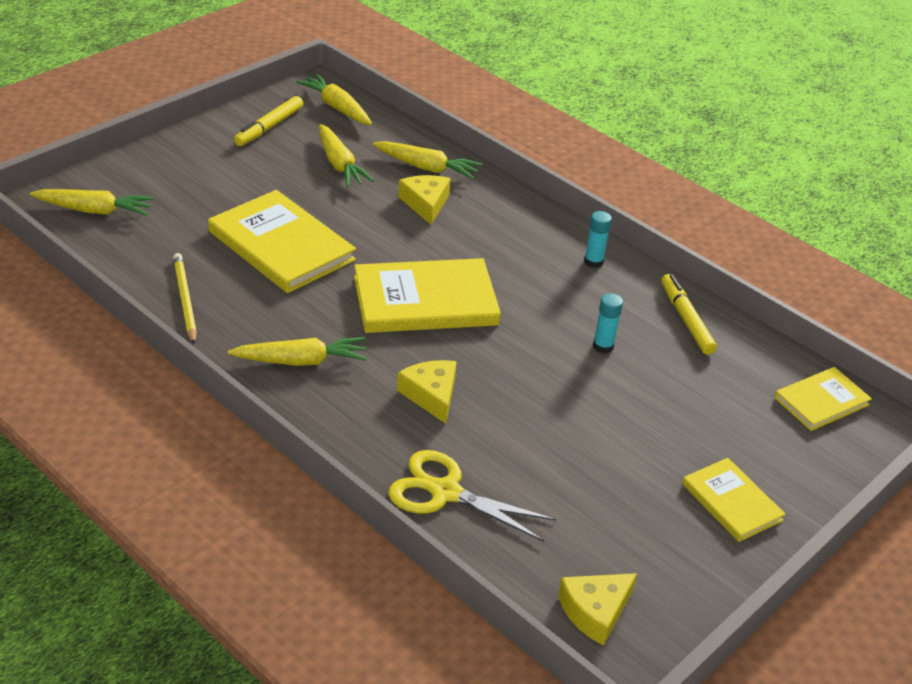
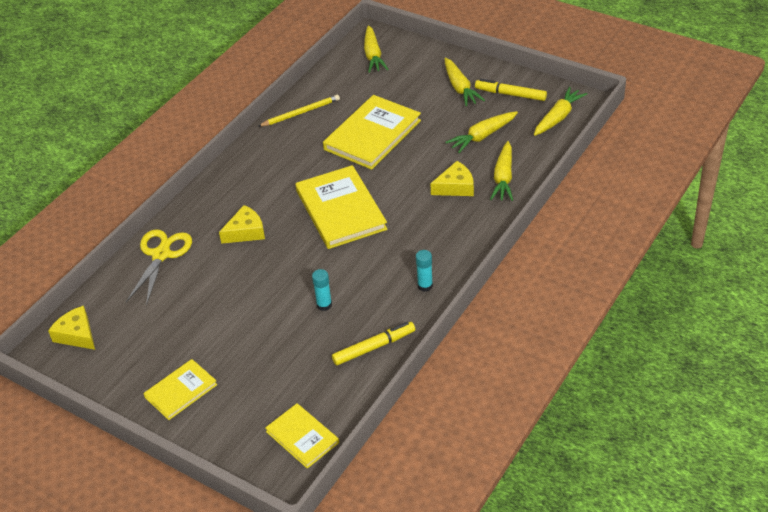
camera: 85 degrees right, 5 degrees up
yellow carrot [228,337,367,366] -> yellow carrot moved to [444,58,485,106]

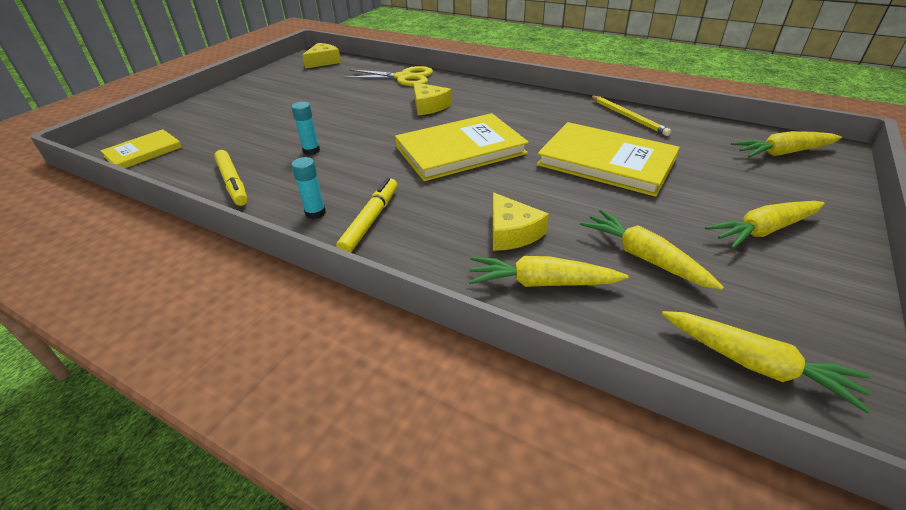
camera: 85 degrees right, 5 degrees down
yellow book [143,359,217,420] -> none
yellow marker [475,79,547,101] -> yellow marker moved to [336,178,397,253]

